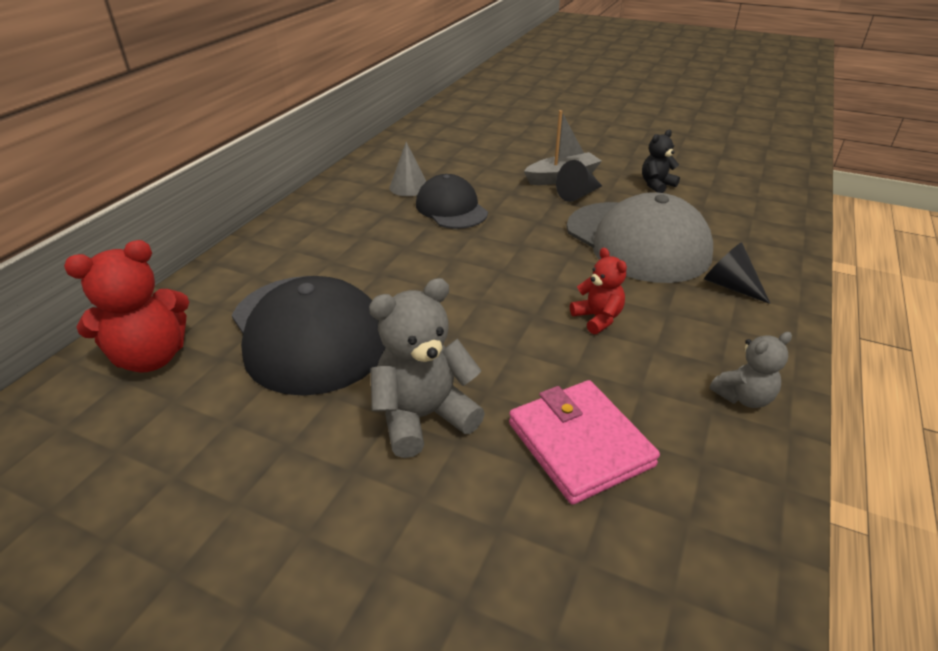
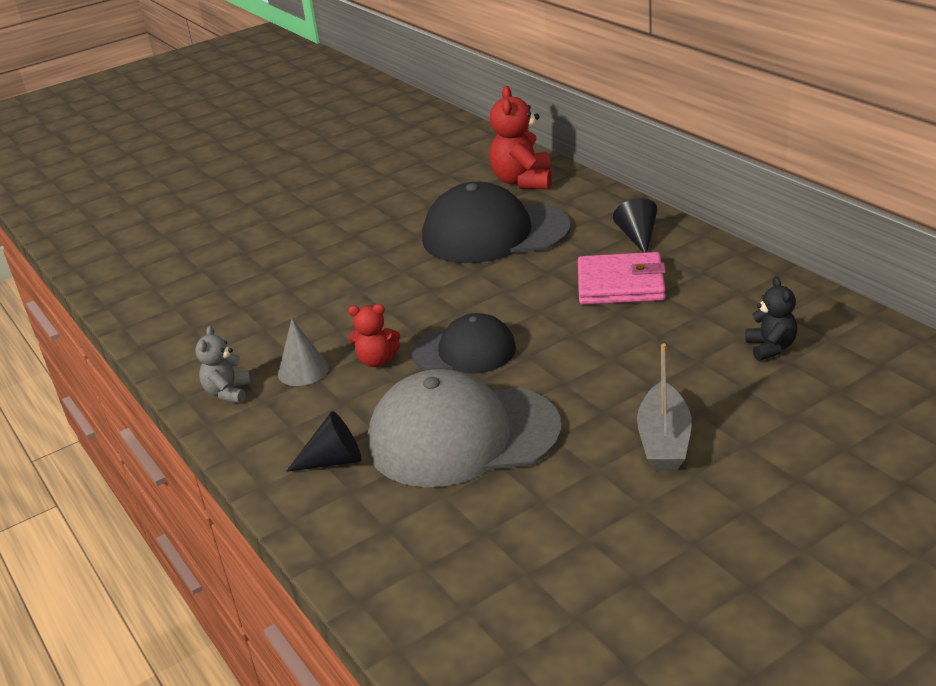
camera: 125 degrees right, 5 degrees down
grey teddy bear [369,278,485,458] -> none
grey cone [389,142,426,196] -> grey cone moved to [278,319,329,386]
black cap [416,174,488,229] -> black cap moved to [412,313,516,374]
pink wallet [509,380,660,505] -> pink wallet moved to [578,252,666,305]
black cone [556,160,602,202] -> black cone moved to [613,198,657,253]
black teddy bear [642,130,680,193] -> black teddy bear moved to [745,277,797,361]

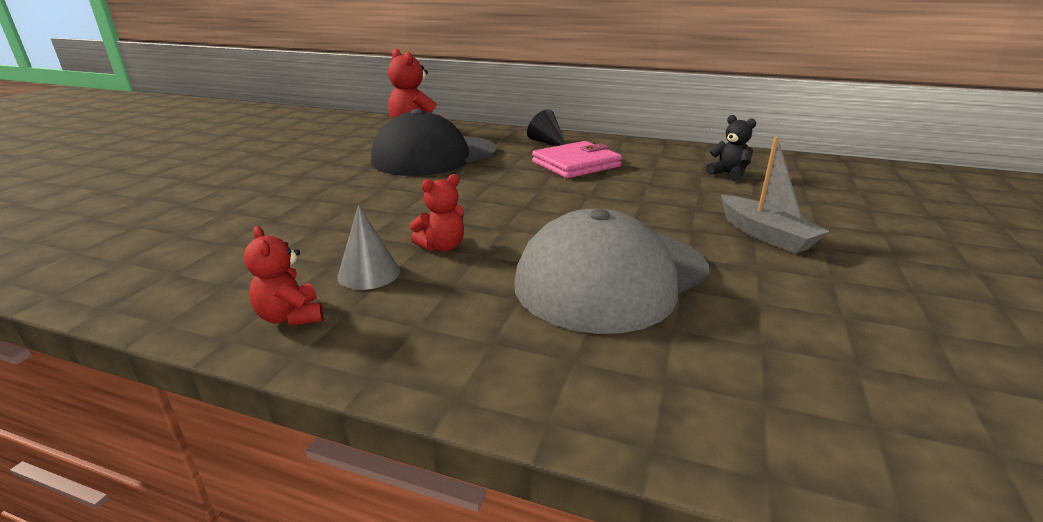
camera: 40 degrees left, 5 degrees down
grey teddy bear [195,326,251,403] -> red teddy bear [244,226,323,326]
black cone [286,411,361,472] -> none
black cap [412,313,516,374] -> none

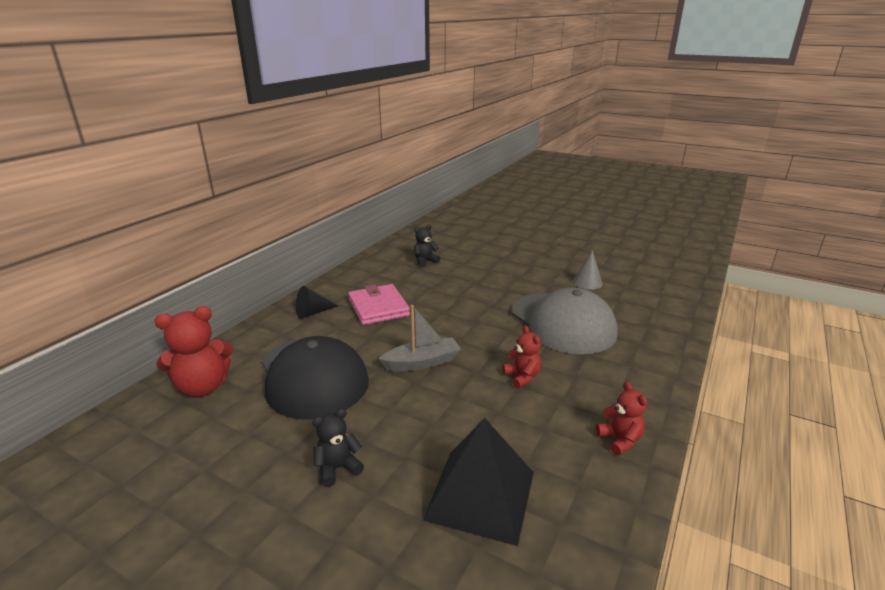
camera: 80 degrees left, 0 degrees up
red teddy bear [244,226,323,326] -> red teddy bear turned 90 degrees counterclockwise [596,382,647,455]
grey cone [337,205,400,290] -> grey cone moved to [573,250,603,290]
grey boat [721,137,830,254] -> grey boat moved to [379,305,461,371]
none -> black teddy bear [312,409,364,487]
none -> black pyramid [423,418,534,546]

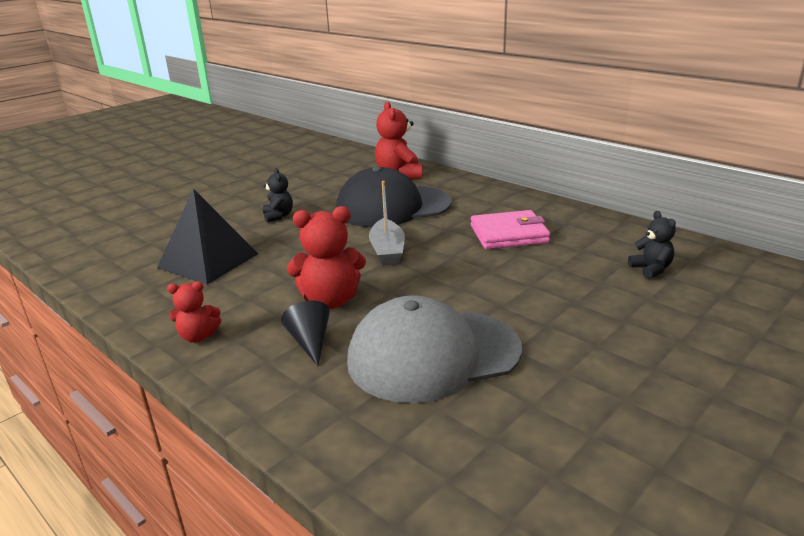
camera: 105 degrees right, 0 degrees up
black cone [296,286,338,319] -> black cone moved to [281,300,330,366]
red teddy bear [503,326,541,388] -> red teddy bear [287,206,366,309], size x1.71
grey cone [573,250,603,290] -> none

